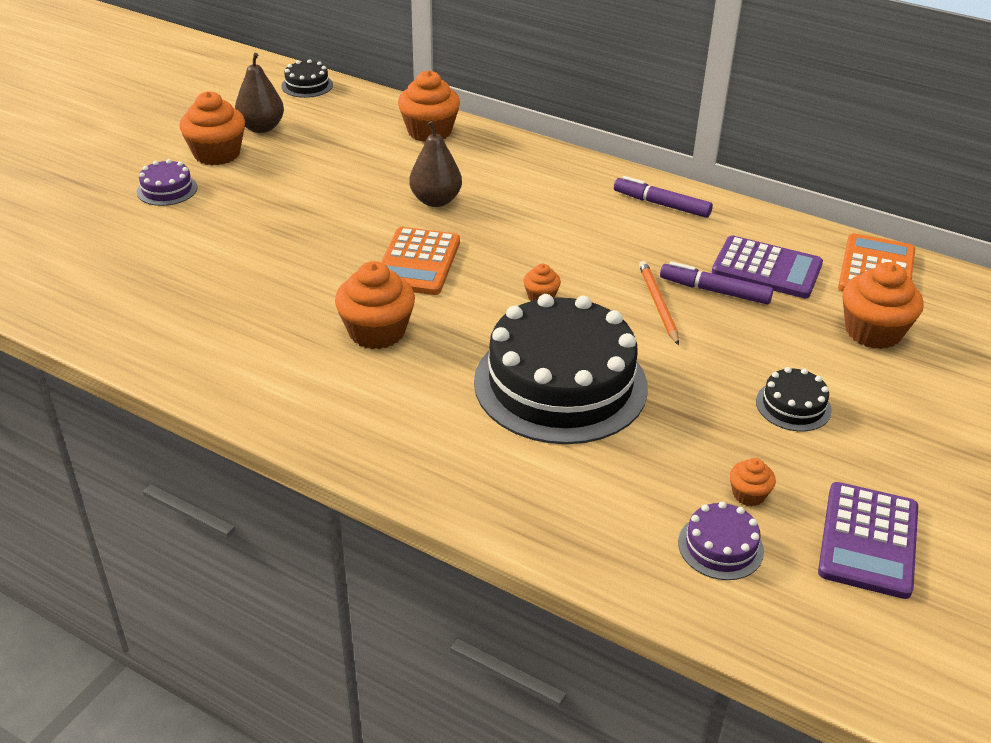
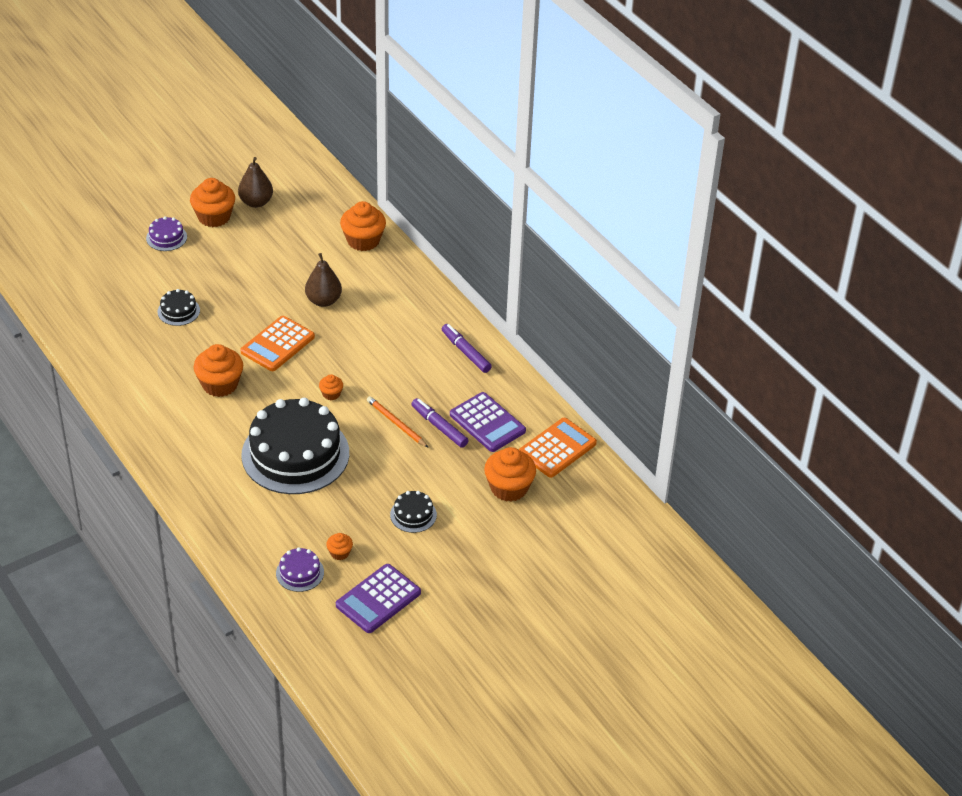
camera: 25 degrees right, 5 degrees up
black cake [281,59,333,98] -> black cake moved to [157,289,200,326]
orange pencil [639,261,679,345] -> orange pencil turned 60 degrees counterclockwise [367,396,429,448]

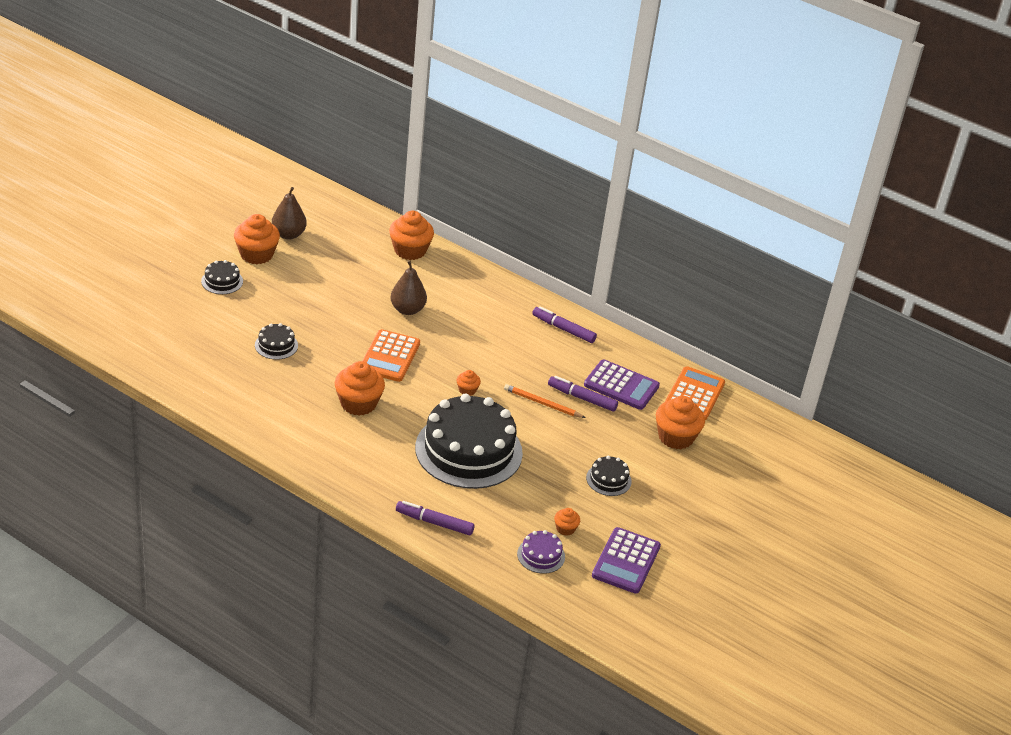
camera: 25 degrees left, 5 degrees down
purple cake [146,216,187,251] -> black cake [201,260,243,294]
none -> purple marker [396,501,475,536]

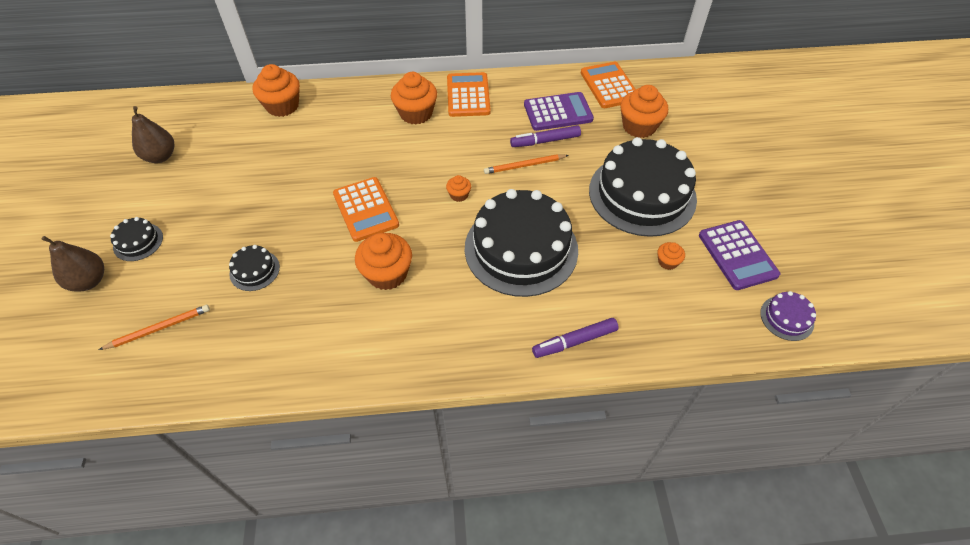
camera: 35 degrees left, 15 degrees up
orange cupcake [234,214,280,264] -> orange cupcake moved to [391,72,437,124]
brown pear [391,260,427,315] -> brown pear moved to [42,236,104,292]
purple cake [517,530,565,574] -> purple cake moved to [760,291,816,341]
purple marker [532,306,597,343] -> orange calculator [447,72,491,117]
black cake [586,455,632,496] -> black cake [589,137,697,237], size x2.37
none -> orange pencil [99,305,210,350]

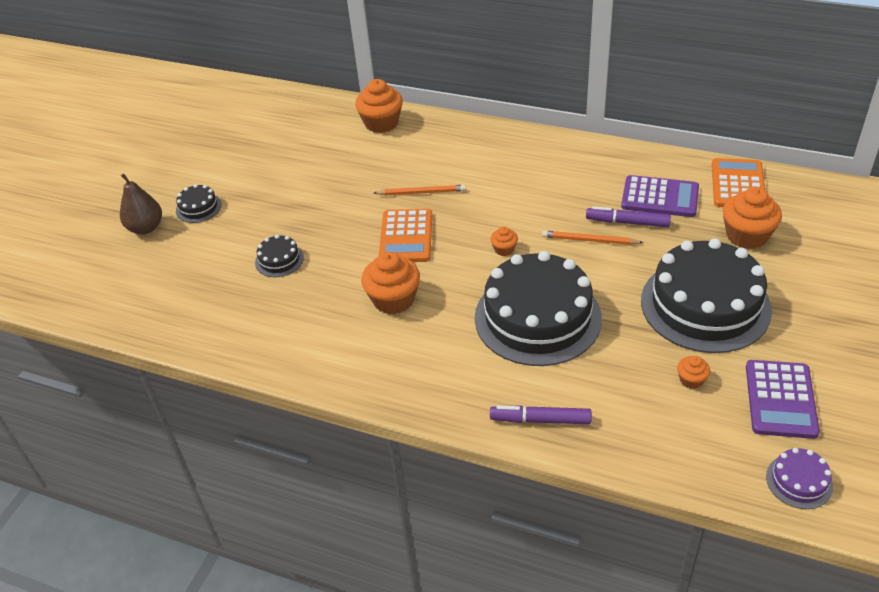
camera: 30 degrees right, 10 degrees down
orange pencil [99,305,210,350] -> orange pencil moved to [374,185,466,195]
brown pear [132,106,175,163] -> none
orange cupcake [391,72,437,124] -> none
orange calculator [447,72,491,117] -> none

